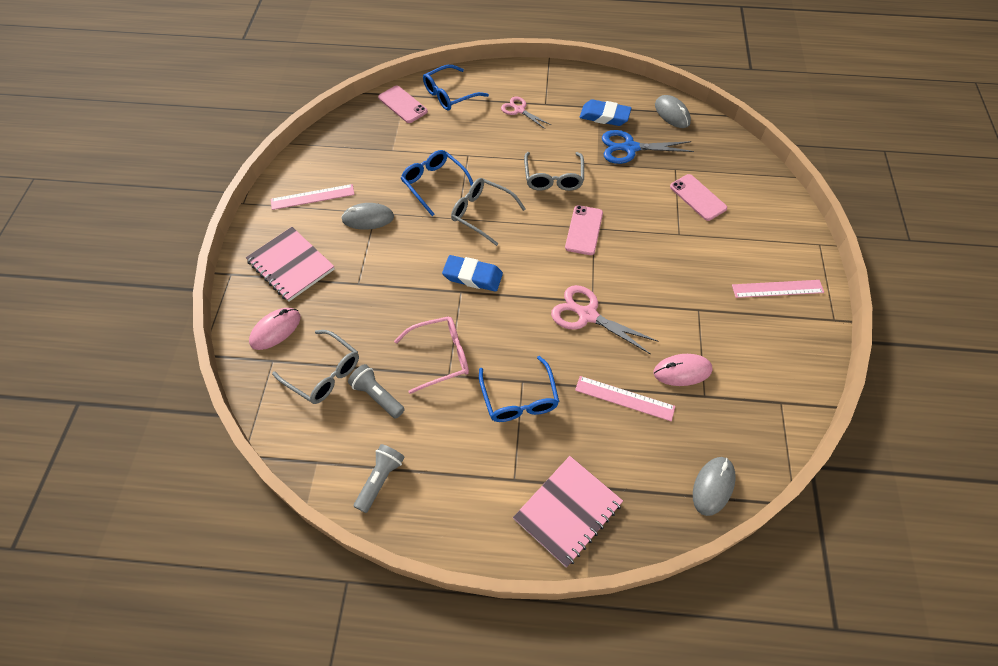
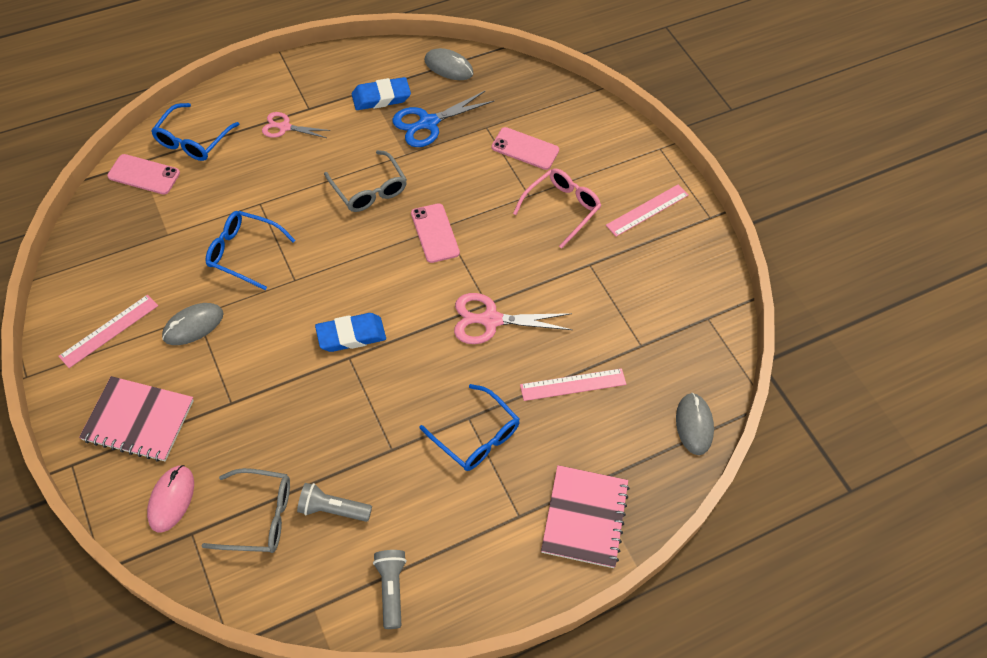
camera: 35 degrees left, 0 degrees up
pink glasses [394,316,469,394] -> pink glasses moved to [513,168,601,249]
grey glasses [451,178,526,246] -> none
pink mouse [653,354,712,386] -> none

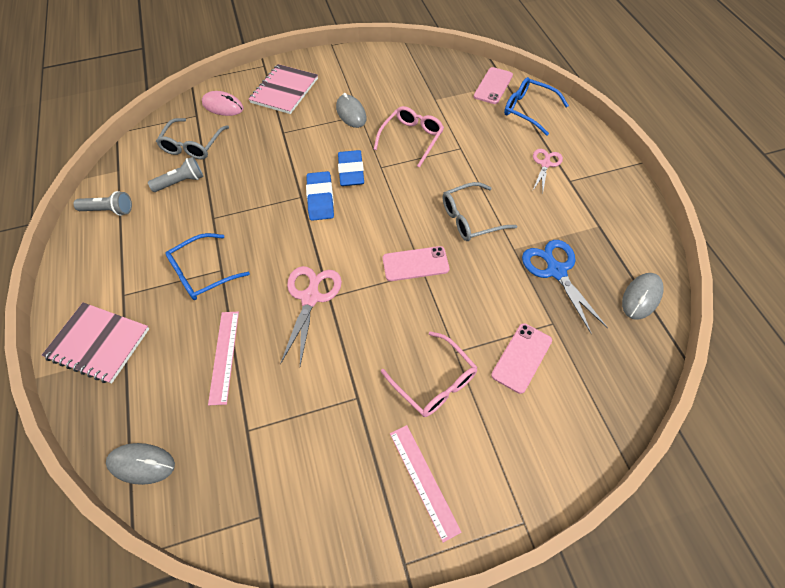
camera: 105 degrees right, 0 degrees up
pink ruler [58,295,158,368] -> none
blue glasses [205,211,295,290] -> pink glasses [373,106,444,168]
grey flashlight [297,483,372,522] -> grey flashlight turned 45 degrees clockwise [148,157,204,192]
blue eraser [352,77,411,110] -> blue eraser moved to [338,150,364,186]

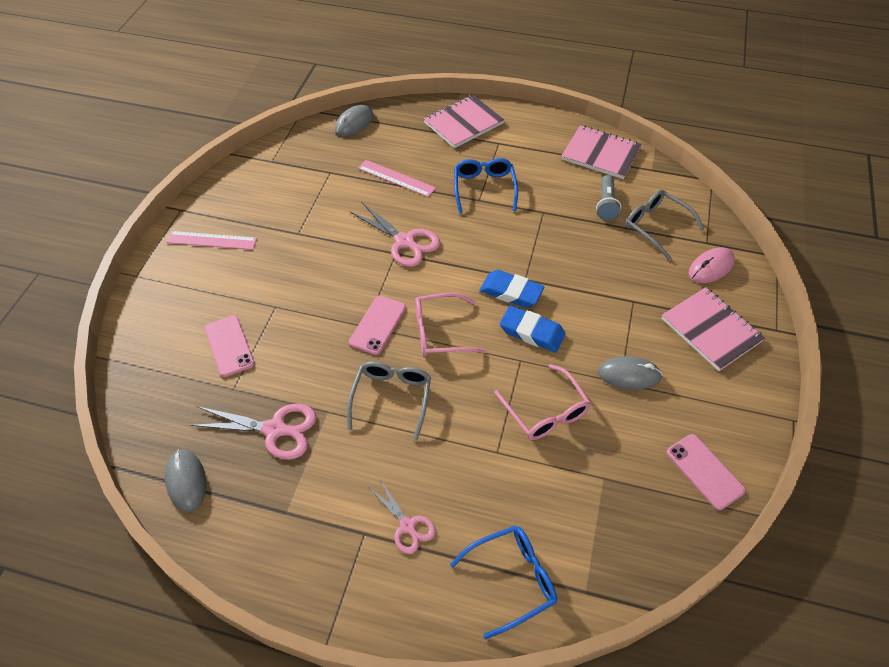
camera: 120 degrees right, 5 degrees down
grey flashlight [73,191,132,216] -> pink notebook [561,125,642,179]
pink glasses [381,331,478,417] -> pink glasses moved to [415,293,487,356]
pink phone [474,67,513,104] -> pink phone moved to [667,434,746,510]
blue scissors [522,240,608,334] -> pink scissors [190,404,316,460]

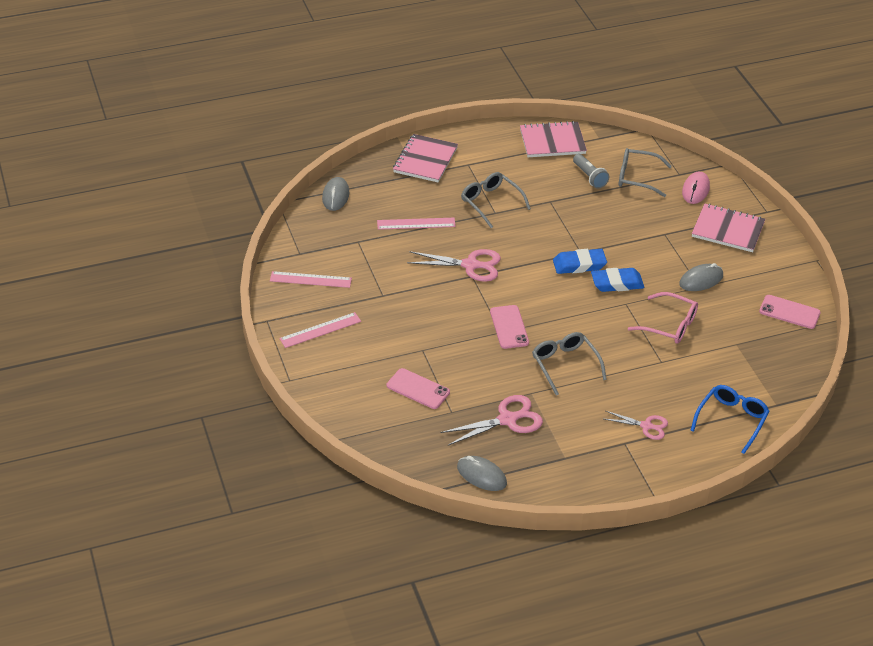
camera: 35 degrees left, 10 degrees down
pink glasses [415,293,487,356] -> none
blue glasses [454,158,518,214] -> grey glasses [461,172,531,228]
none -> pink ruler [270,271,352,288]

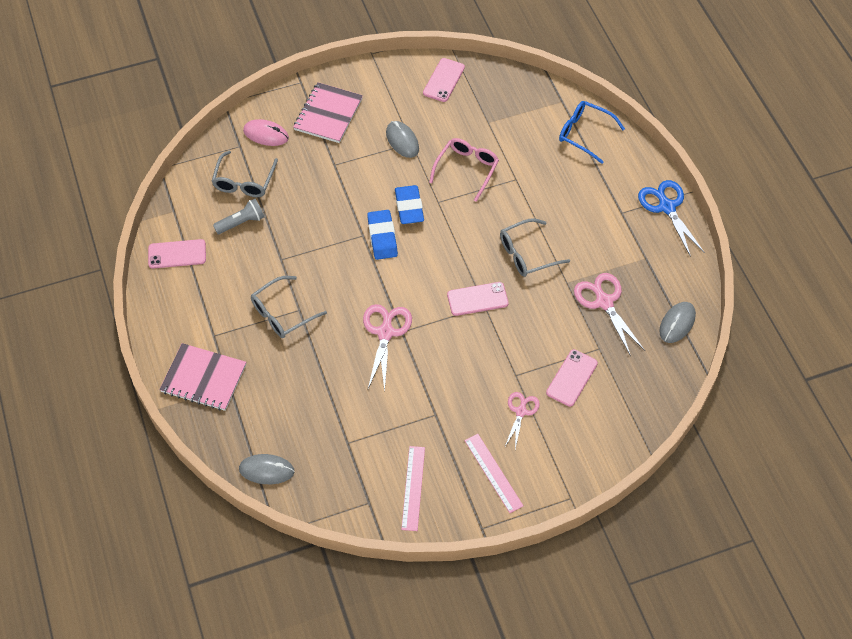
camera: 90 degrees left, 15 degrees up
pink ruler [377,218,456,230] -> none
pink notebook [520,121,587,157] -> pink phone [148,239,206,269]
pink scissors [604,411,668,440] -> pink scissors moved to [505,392,540,449]
none -> blue scissors [638,180,705,257]

